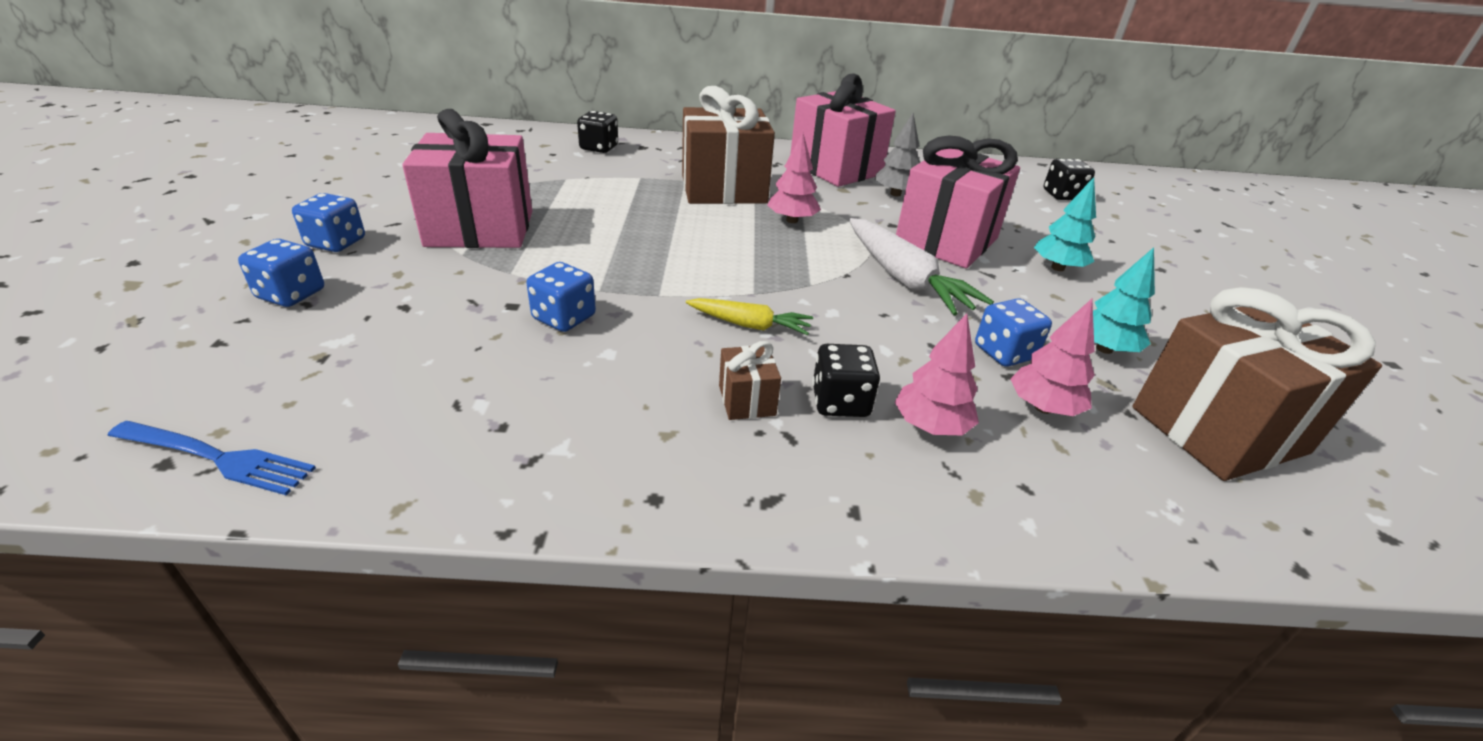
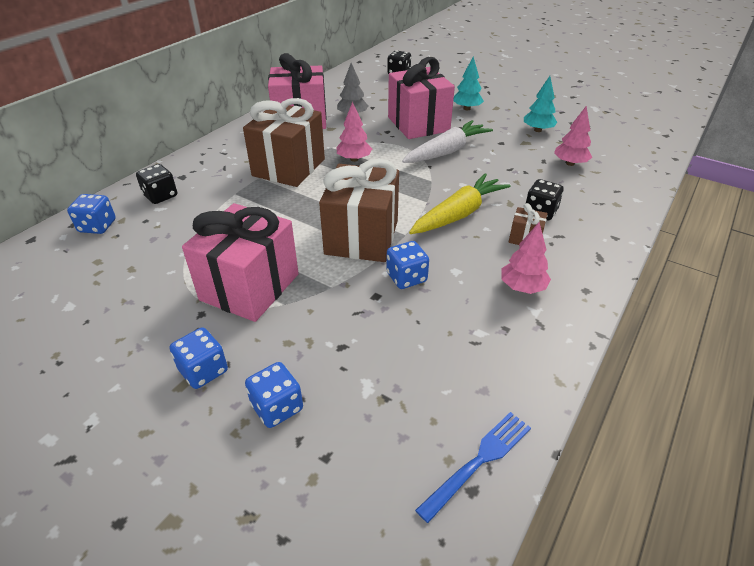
camera: 55 degrees left, 5 degrees up
yellow carrot [686,298,813,335] -> yellow carrot [409,173,511,234], size x1.72
white carrot [849,218,994,315] -> white carrot turned 45 degrees counterclockwise [402,120,493,163]
pink tree [895,313,979,435] -> pink tree moved to [501,222,551,294]
blue dice [975,298,1052,367] -> blue dice moved to [67,194,116,234]
brown gift [1132,287,1382,481] -> brown gift moved to [319,159,399,262]

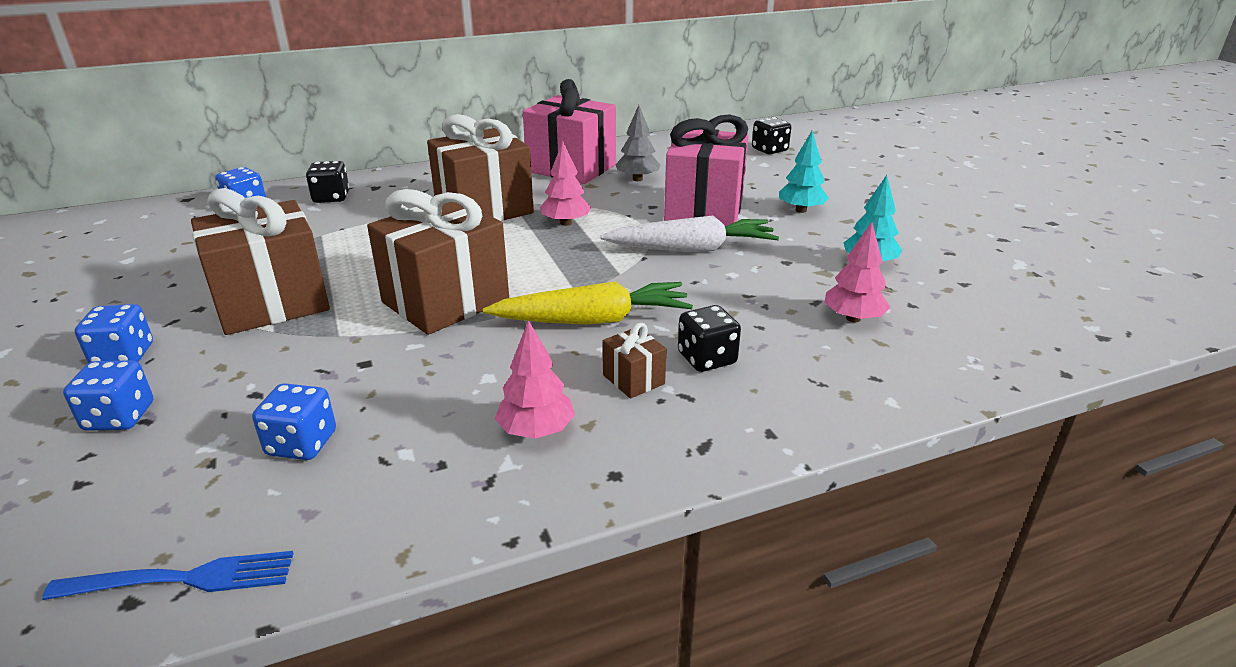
camera: 35 degrees right, 10 degrees down
pink gift [182,203,299,322] -> brown gift [191,188,330,335]
blue dice [386,241,429,289] -> blue dice moved to [252,383,336,460]

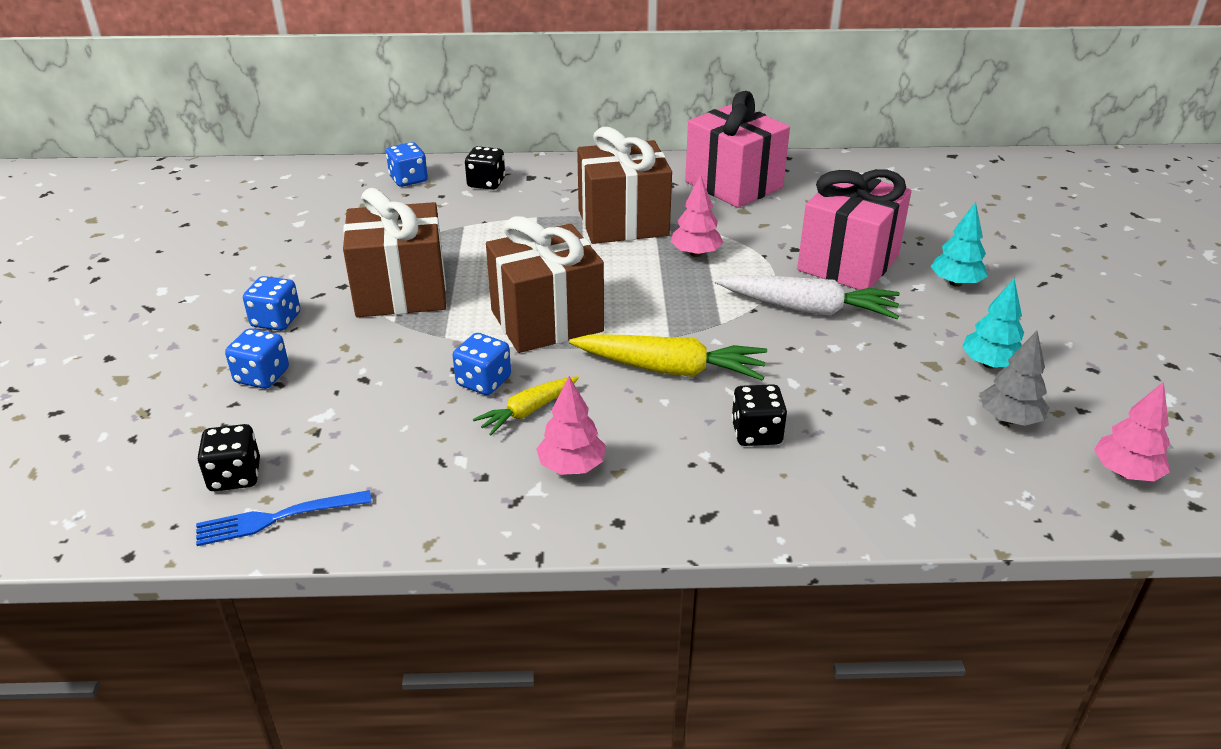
camera: 20 degrees right, 5 degrees up
blue fork [42,551,294,600] -> blue fork turned 150 degrees clockwise [196,490,372,546]
blue dice [252,383,336,460] -> blue dice moved to [453,333,511,395]
brown gift [603,322,667,399] -> none
grey tree [616,105,660,181] -> grey tree moved to [981,331,1049,426]
black dice [752,117,791,154] -> black dice moved to [197,424,260,491]
pink tree [824,222,890,322] -> pink tree moved to [1094,382,1170,481]
none -> yellow carrot [473,376,579,435]

